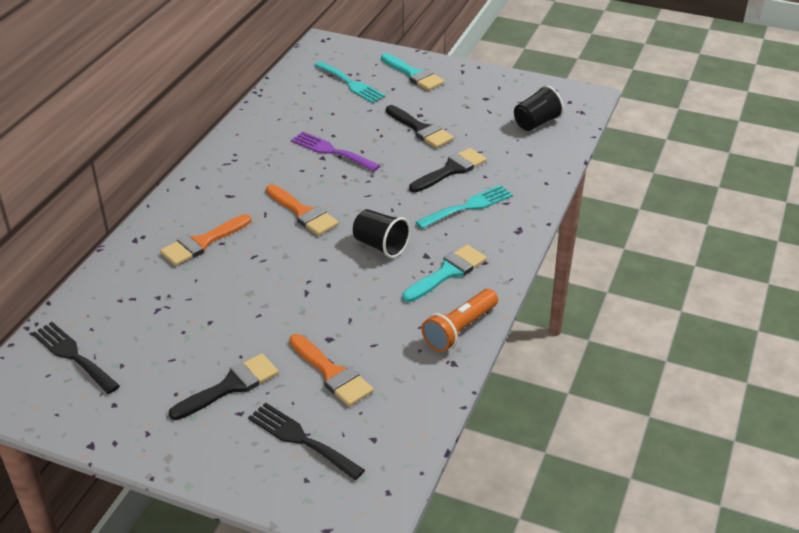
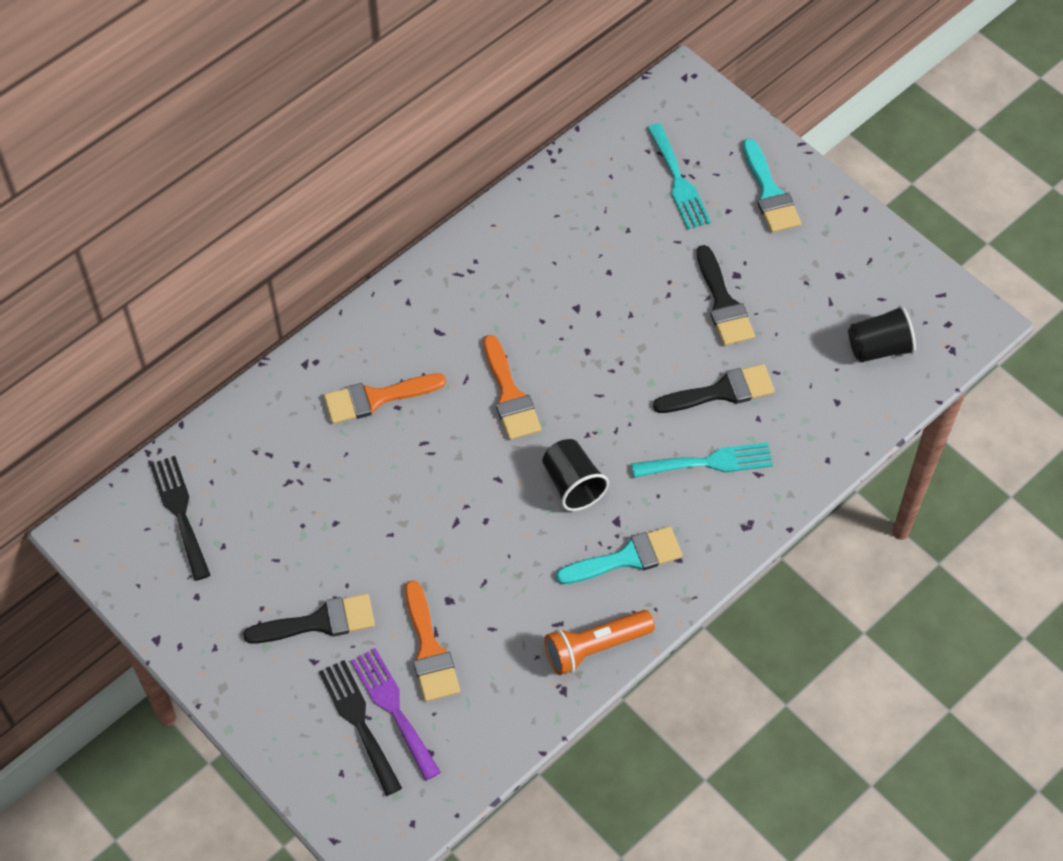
camera: 25 degrees right, 20 degrees up
purple fork [291,131,380,171] -> purple fork moved to [351,648,441,781]

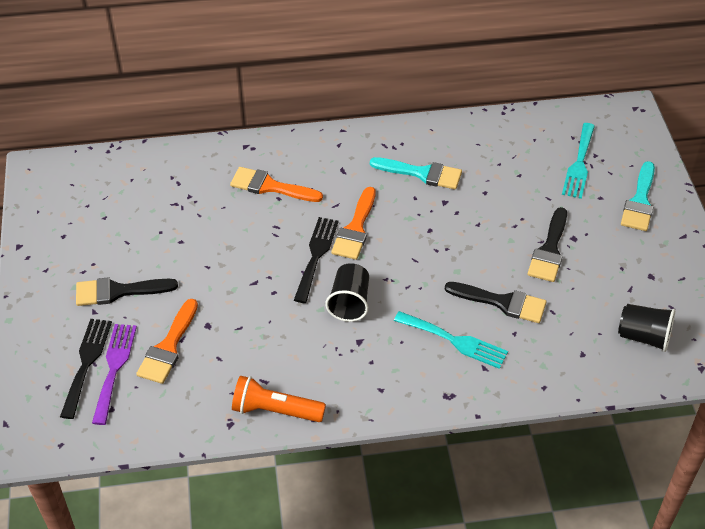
camera: 35 degrees right, 10 degrees down
black fork [150,456,210,581] -> black fork moved to [294,217,339,303]
black brush [243,594,375,644] -> black brush turned 150 degrees clockwise [76,277,178,306]
turquoise brush [556,526,682,584] -> turquoise brush moved to [370,157,462,189]

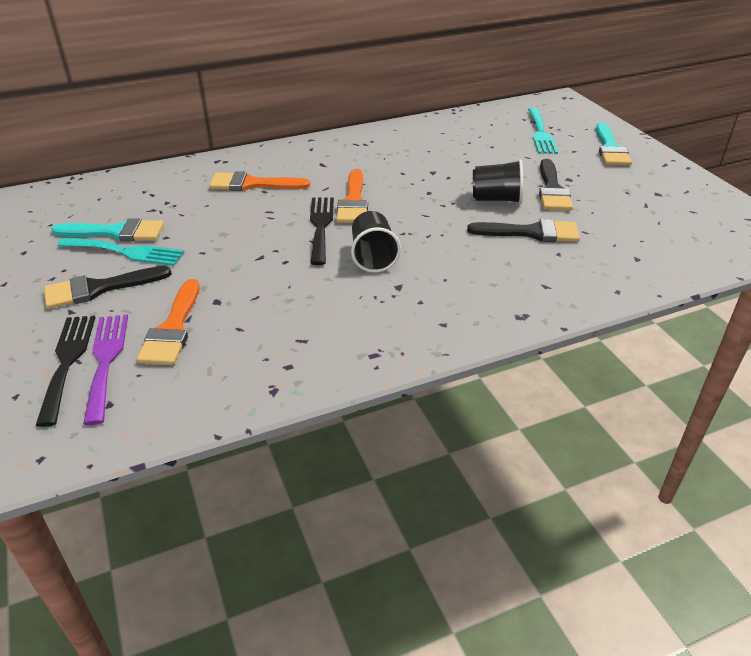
camera: 15 degrees left, 10 degrees down
orange flashlight [232,376,326,422] -> none
turquoise brush [370,157,462,189] -> turquoise brush moved to [51,218,164,241]
turquoise fork [394,311,508,369] -> turquoise fork moved to [57,237,184,266]
black cup [618,304,675,352] -> black cup moved to [473,159,523,204]

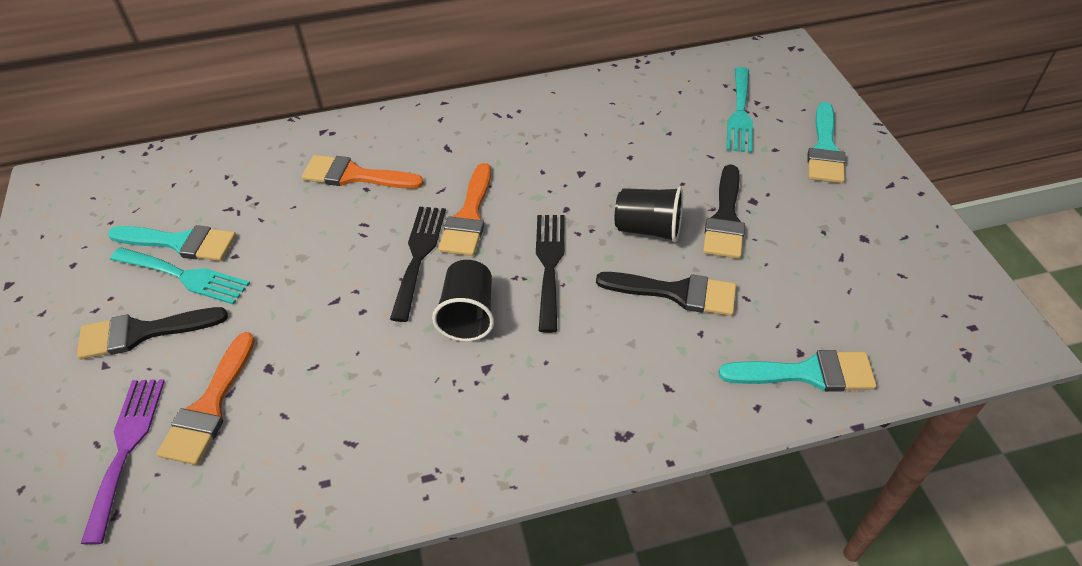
camera: 10 degrees right, 10 degrees up
black fork [36,315,96,427] -> black fork moved to [536,215,565,333]
none -> turquoise brush [719,350,877,392]

